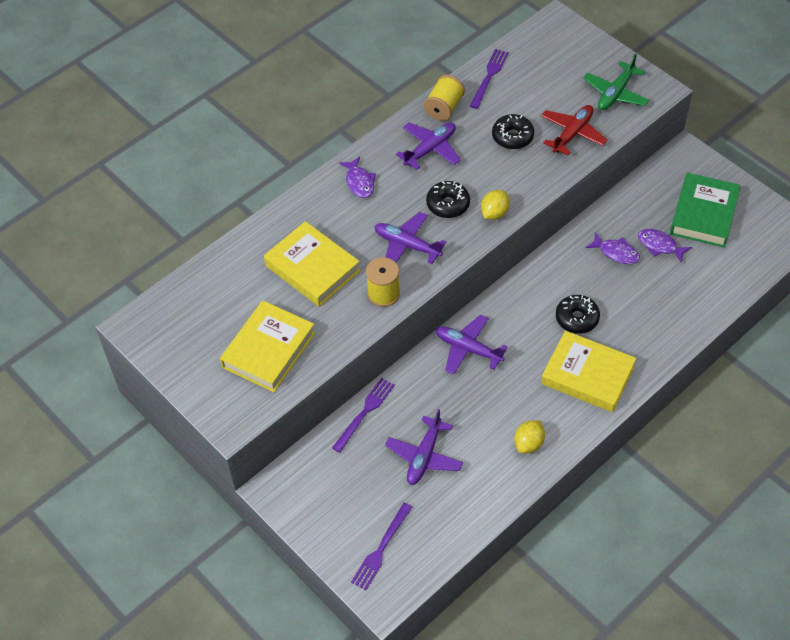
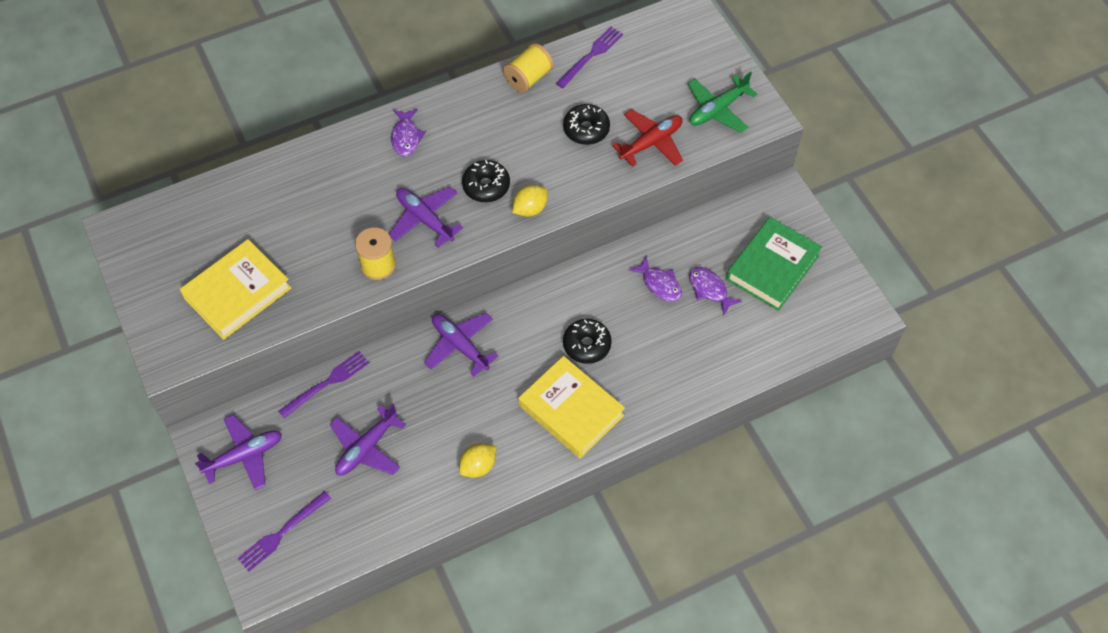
camera: 15 degrees right, 5 degrees up
yellow book [264,221,360,307] -> none
purple plane [396,123,461,170] -> purple plane moved to [195,415,282,490]

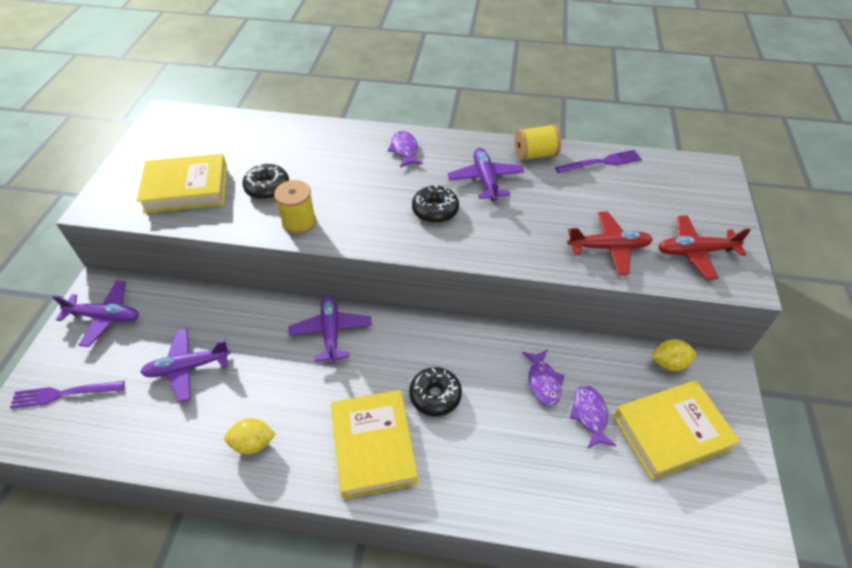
camera: 35 degrees right, 10 degrees down
purple fork [278,351,369,418] -> none
purple plane [389,187,463,248] -> purple plane moved to [447,148,524,201]
purple fish [391,109,426,156] -> purple fish turned 135 degrees clockwise [388,131,423,167]
yellow lemon [512,185,548,217] -> yellow lemon moved to [651,339,697,371]
black donut [563,104,610,145] -> black donut moved to [242,164,289,200]
green plane [688,71,757,132] -> red plane [658,215,751,280]
green book [726,217,822,311] -> yellow book [614,380,740,480]

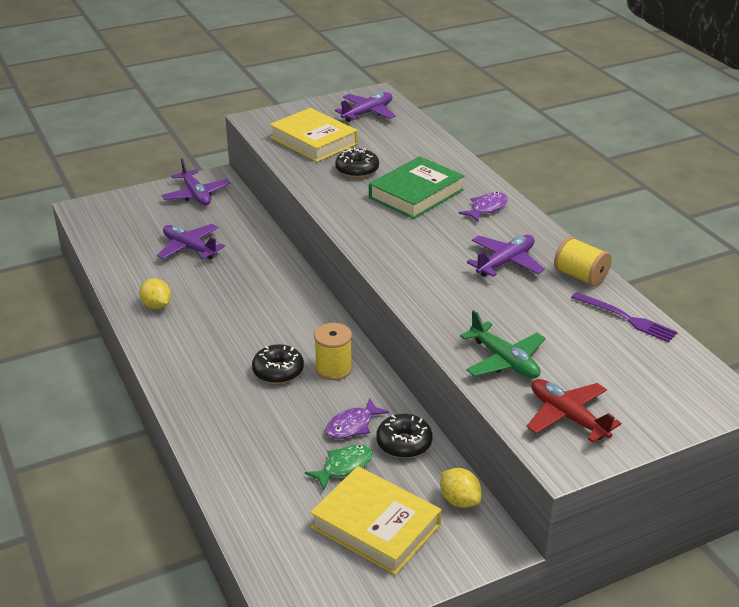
camera: 55 degrees right, 15 degrees down
purple fork [10,381,125,409] -> none
yellow spool [274,180,316,235] -> yellow spool moved to [314,323,352,380]
purple plane [288,294,372,364] -> purple plane moved to [335,92,396,122]
yellow book [331,390,418,499] -> none
black donut [412,185,459,223] -> black donut moved to [376,414,433,458]
red plane [567,212,653,275] -> green plane [460,310,545,379]
purple fish [570,385,616,449] -> green fish [305,444,373,490]
none -> green book [369,156,464,219]

